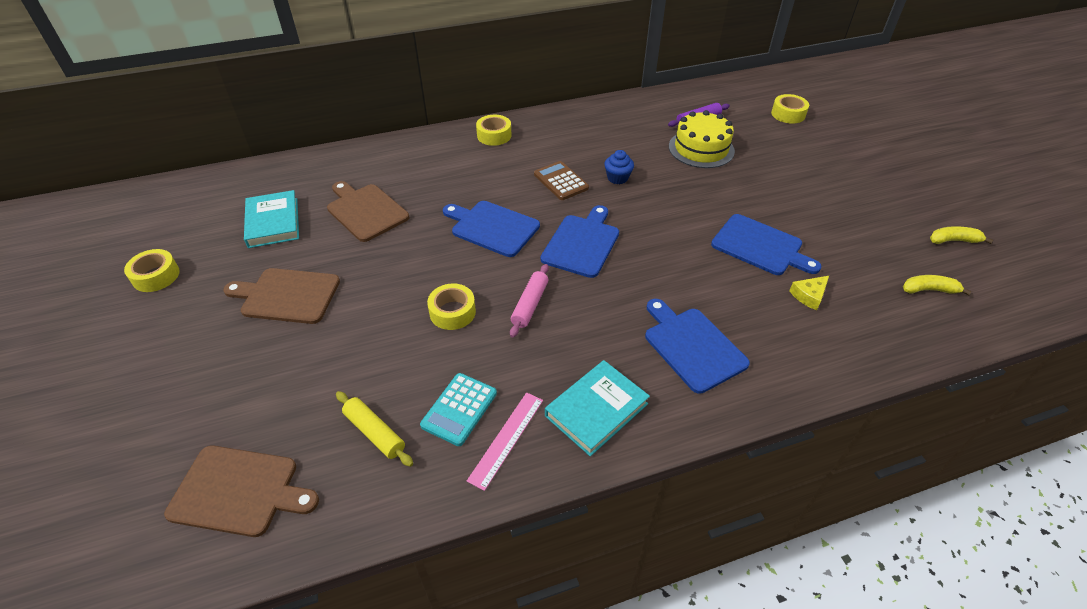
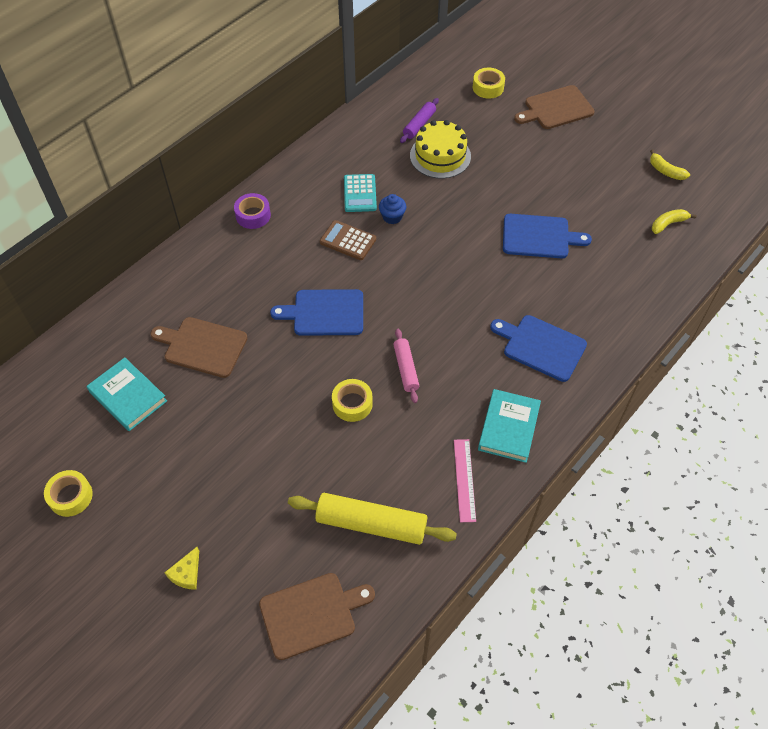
camera: 30 degrees left, 10 degrees up
brown cutting board [223,268,340,324] -> brown cutting board moved to [514,85,595,129]
yellow rolling pin [336,391,413,467] -> yellow rolling pin [288,493,457,545], size x1.75
turquoise calculator [420,373,497,446] -> turquoise calculator moved to [344,174,377,212]
yellow tape [476,115,512,146] -> purple tape [234,193,271,229]
blue cutting board [541,205,619,278] -> none
yellow cheese [789,276,829,310] -> yellow cheese moved to [164,547,199,590]
yellow banana [930,226,993,244] -> yellow banana turned 105 degrees counterclockwise [650,150,690,180]

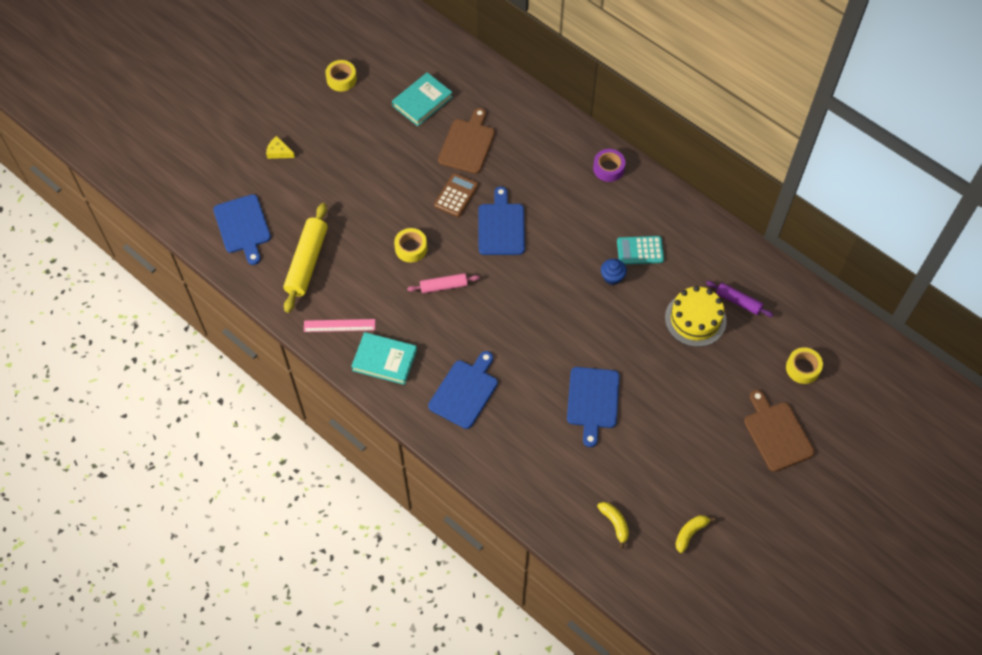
camera: 90 degrees right, 5 degrees up
brown cutting board [259,573,375,660] -> blue cutting board [213,194,271,265]
brown calculator [320,220,376,260] -> brown calculator moved to [434,173,478,217]

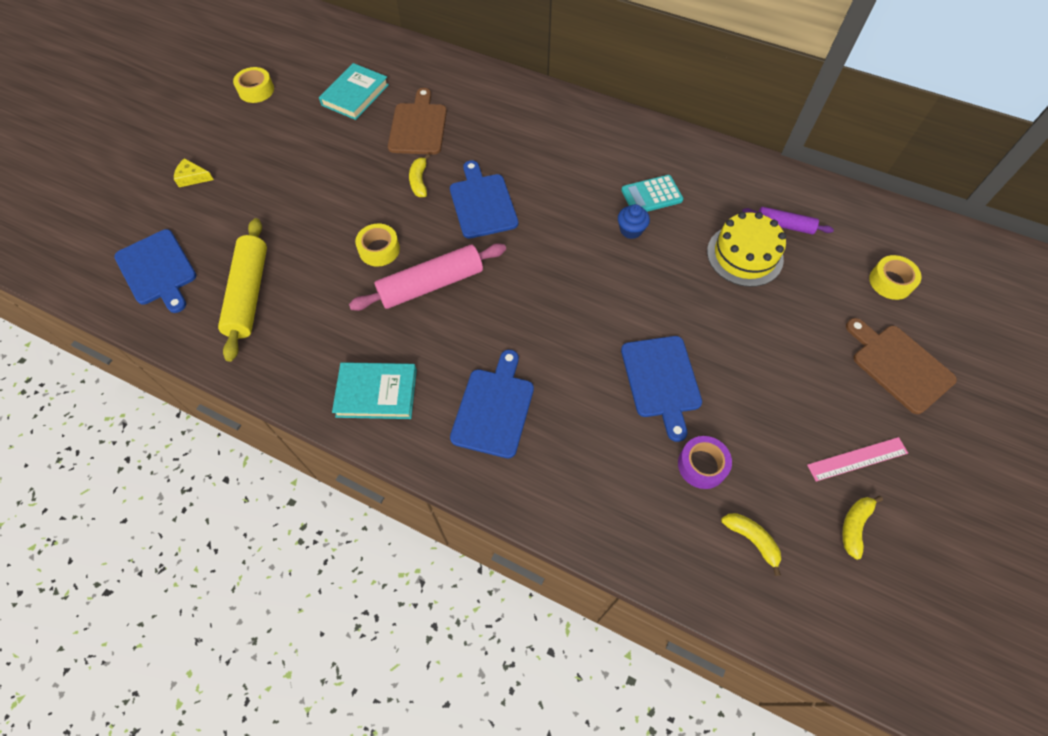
camera: 15 degrees left, 0 degrees up
pink ruler [304,319,375,332] -> pink ruler moved to [807,437,908,482]
pink rolling pin [407,273,480,293] -> pink rolling pin [349,243,506,311], size x1.75
brown calculator [434,173,478,217] -> yellow banana [409,154,430,197]
purple tape [593,149,626,182] -> purple tape moved to [678,436,732,489]

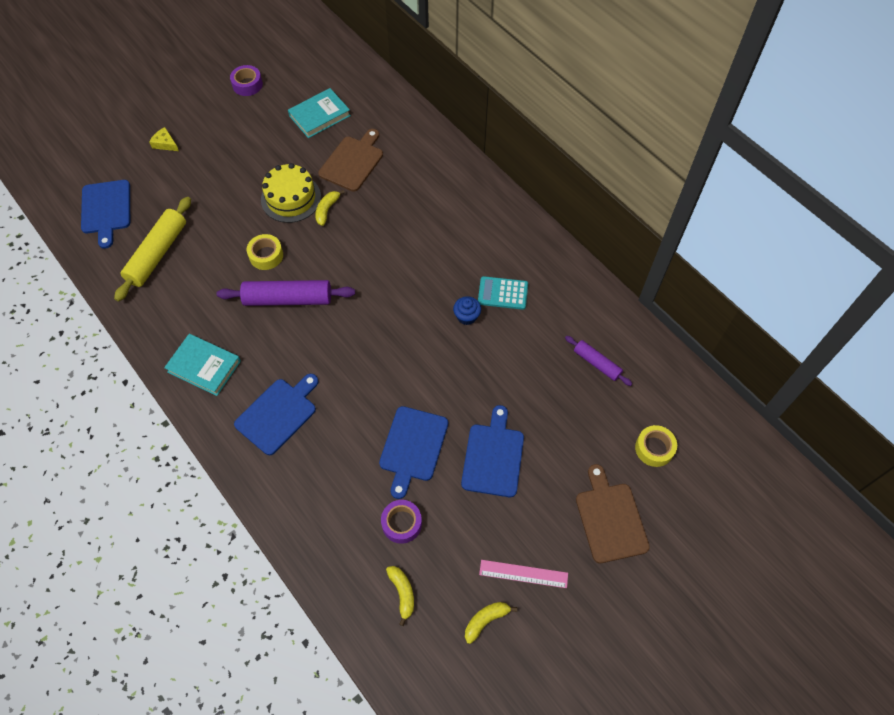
camera: 25 degrees right, 0 degrees up
yellow tape [233,67,274,103] -> purple tape [230,65,263,96]
pink rolling pin [349,243,506,311] -> purple rolling pin [216,280,355,306]
blue cutting board [450,160,518,239] -> blue cutting board moved to [461,405,524,497]
yellow cake [707,212,786,287] -> yellow cake moved to [261,163,321,223]

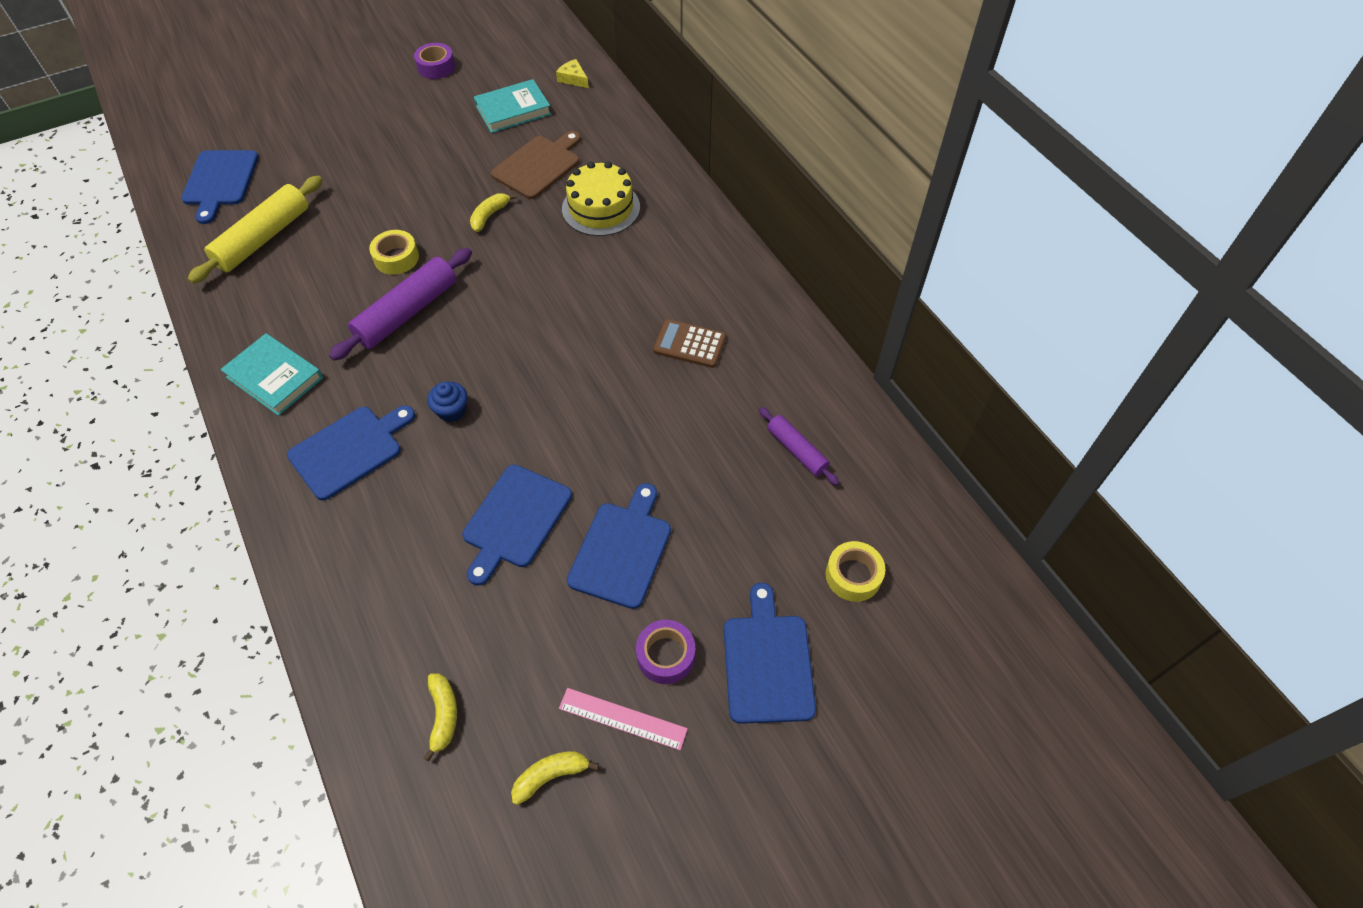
camera: 10 degrees right, 5 degrees down
yellow cheese [149,127,179,151] -> yellow cheese moved to [556,59,589,88]
purple rolling pin [216,280,355,306] -> purple rolling pin turned 60 degrees counterclockwise [329,248,472,361]
yellow cake [261,163,321,223] -> yellow cake moved to [562,161,640,236]
purple tape [381,500,422,544] -> purple tape moved to [636,620,695,684]
blue cupcake [453,296,481,325] -> blue cupcake moved to [427,382,467,422]
turquoise calculator [478,276,528,310] -> brown calculator [653,319,726,368]
brown cutting board [576,464,650,563] -> blue cutting board [724,583,816,724]

